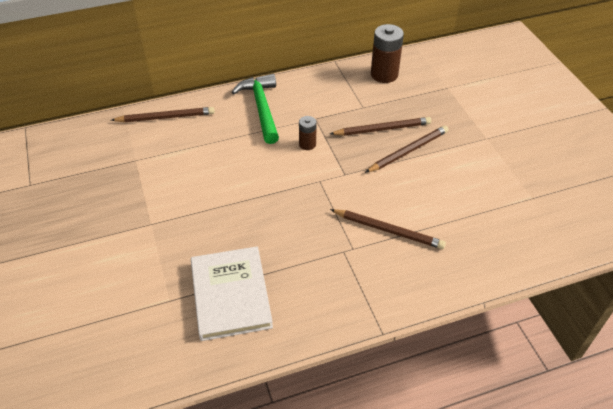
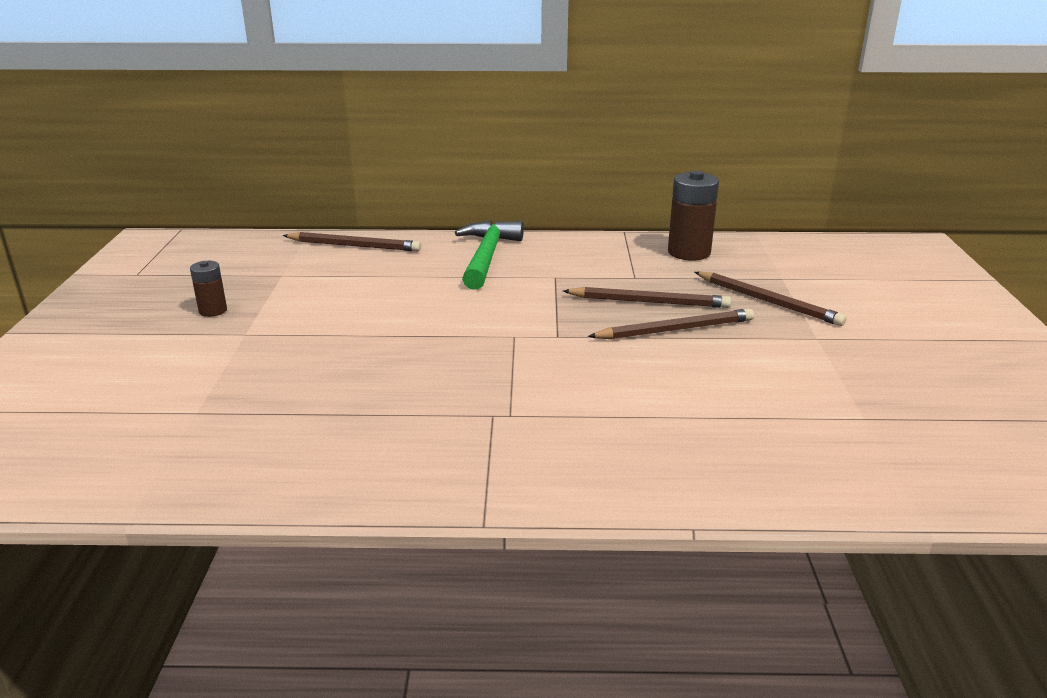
camera: 20 degrees right, 20 degrees down
white book [191,246,273,341] -> none
brown battery [299,116,317,150] -> brown battery moved to [190,261,227,317]
brown pencil [330,209,446,249] -> brown pencil moved to [695,272,847,326]

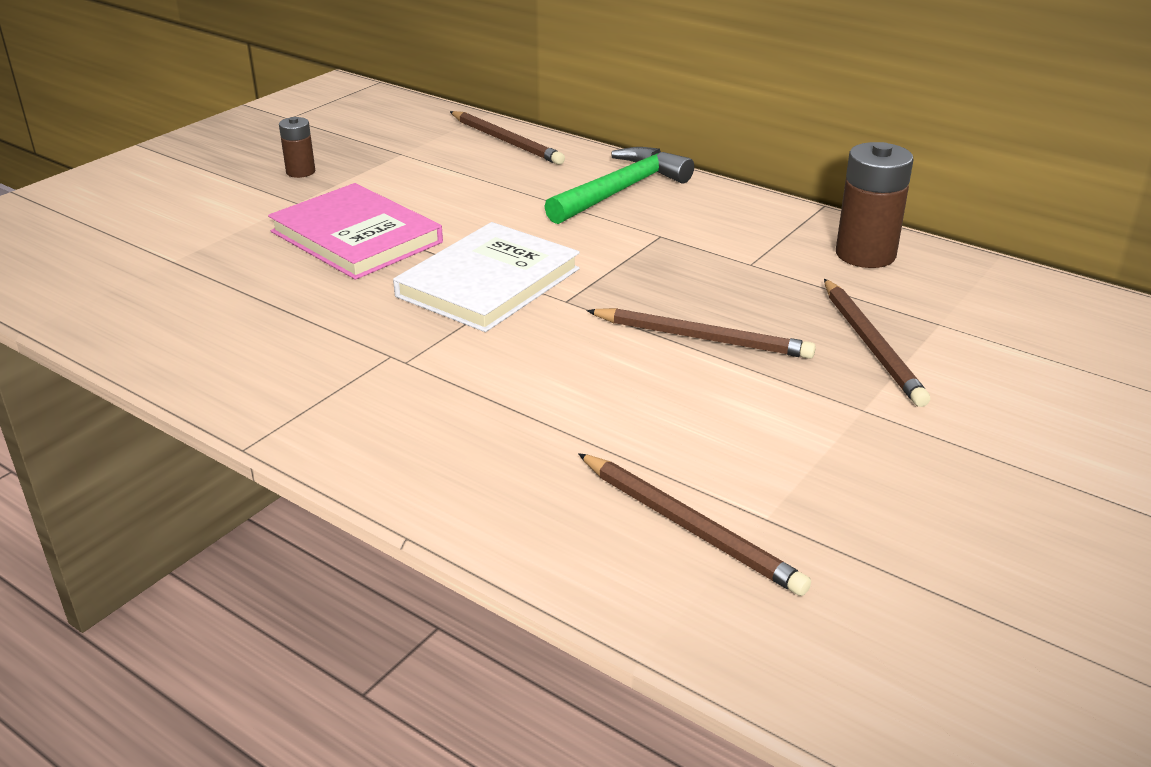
camera: 35 degrees right, 5 degrees up
brown pencil [563,287,731,308] -> brown pencil moved to [578,453,811,596]
none -> pink book [268,183,443,280]
none -> white book [393,222,580,332]

